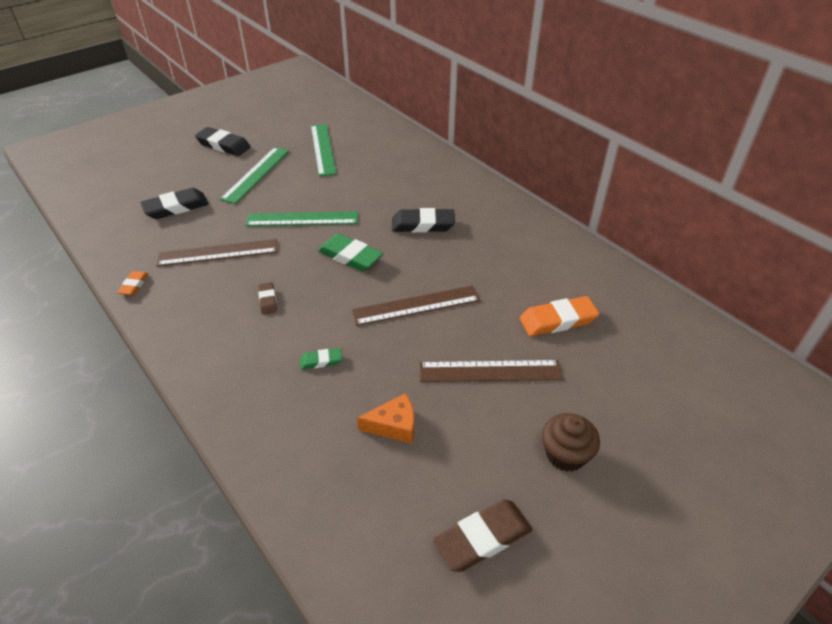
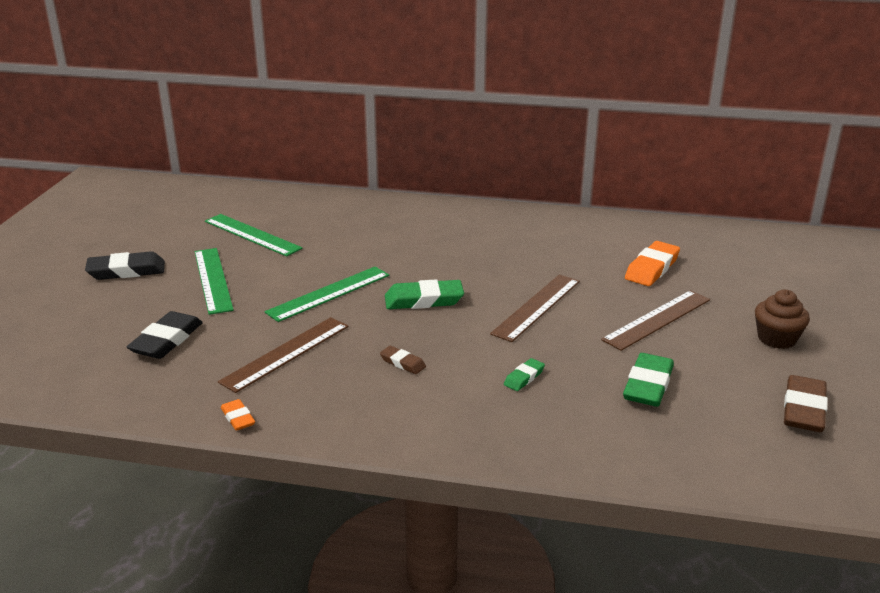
camera: 40 degrees left, 15 degrees down
orange cheese [357,393,414,443] -> green eraser [623,353,674,407]
black eraser [392,208,455,233] -> none

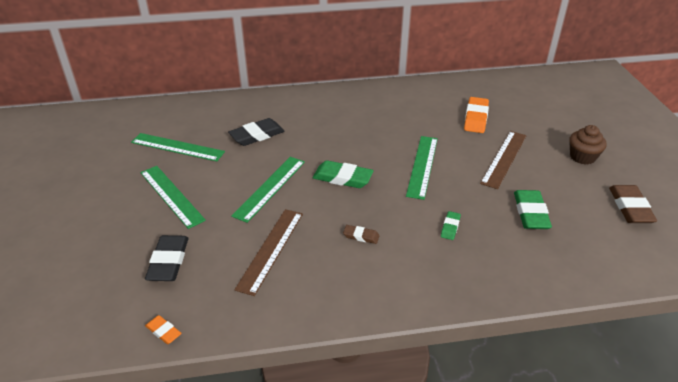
camera: 20 degrees left, 10 degrees up
black eraser [85,251,165,280] -> black eraser moved to [228,118,285,146]
orange eraser [221,399,255,431] -> orange eraser moved to [145,315,181,344]
green eraser [385,279,464,309] -> green eraser turned 45 degrees clockwise [313,160,374,188]
brown ruler [490,274,580,342] -> green ruler [406,136,438,200]

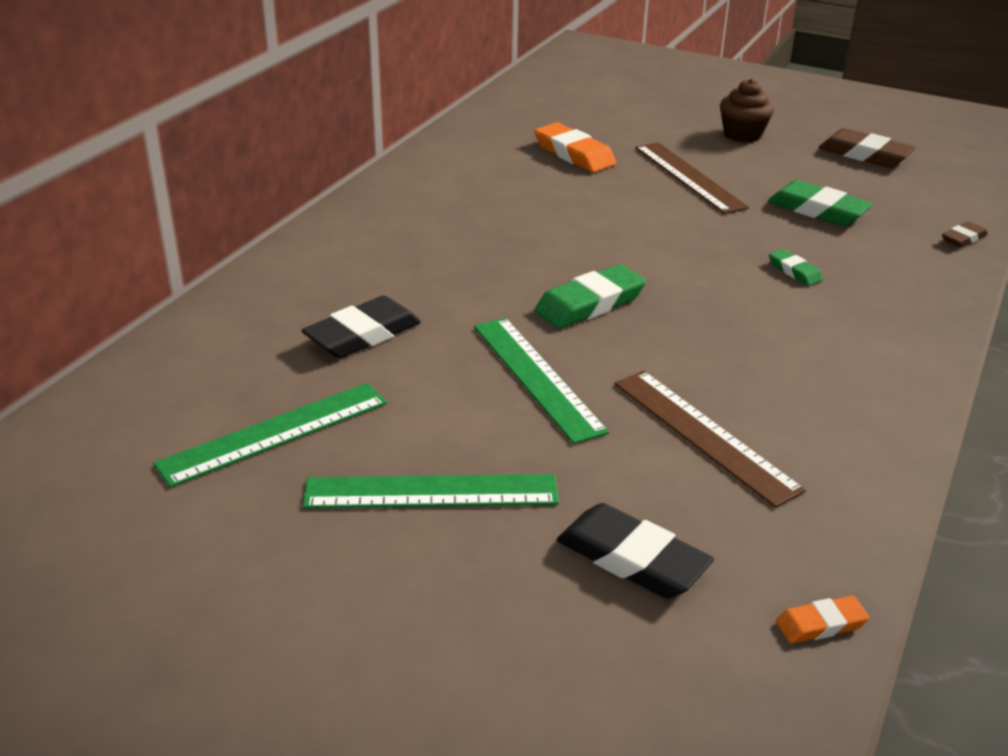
camera: 55 degrees left, 5 degrees down
black eraser [228,118,285,146] -> black eraser turned 45 degrees clockwise [301,295,421,358]
brown eraser [343,225,379,244] -> brown eraser moved to [942,222,988,247]
green ruler [406,136,438,200] -> none

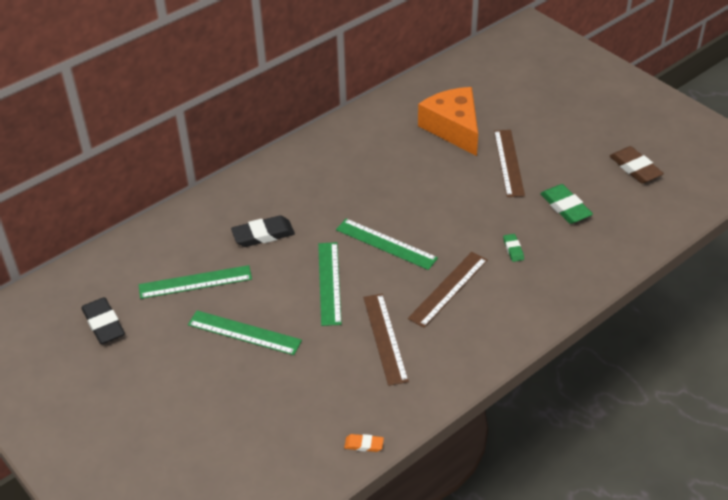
camera: 25 degrees right, 10 degrees up
orange eraser [534,122,616,173] -> orange cheese [418,87,478,156]
green eraser [535,264,646,329] -> green ruler [336,219,438,270]
black eraser [557,503,714,598] -> black eraser moved to [81,297,125,344]
brown cupcake [720,79,774,142] -> none
brown eraser [942,222,988,247] -> none
none -> brown ruler [408,252,487,328]

